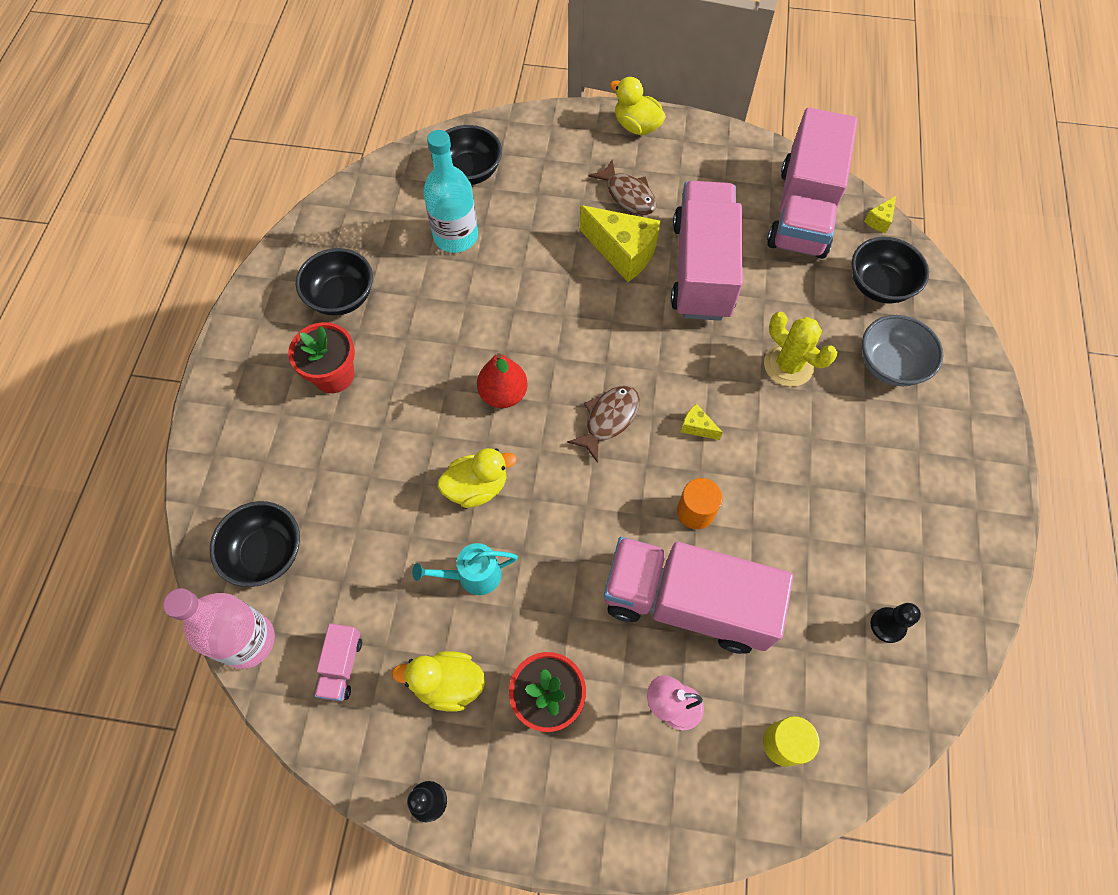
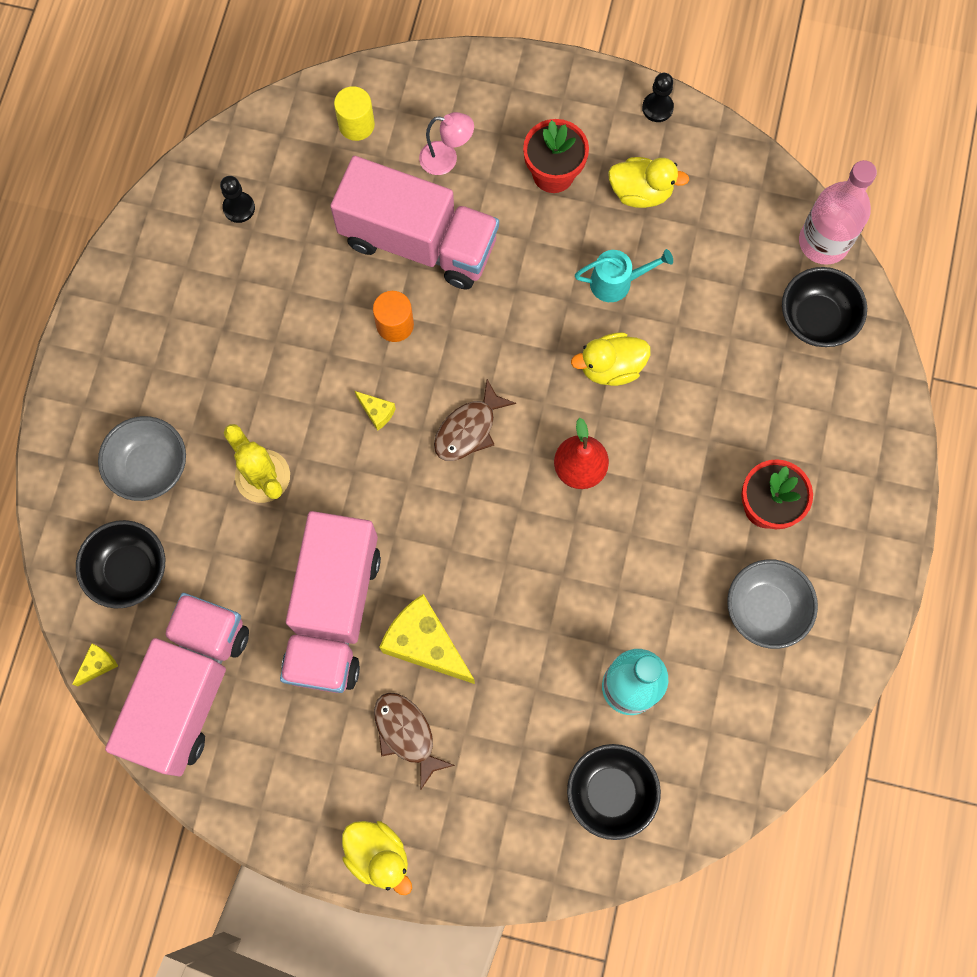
camera: 175 degrees left, 10 degrees up
black bowl [296,248,373,316] -> grey bowl [727,559,818,649]
pink truck [314,624,362,701] -> none

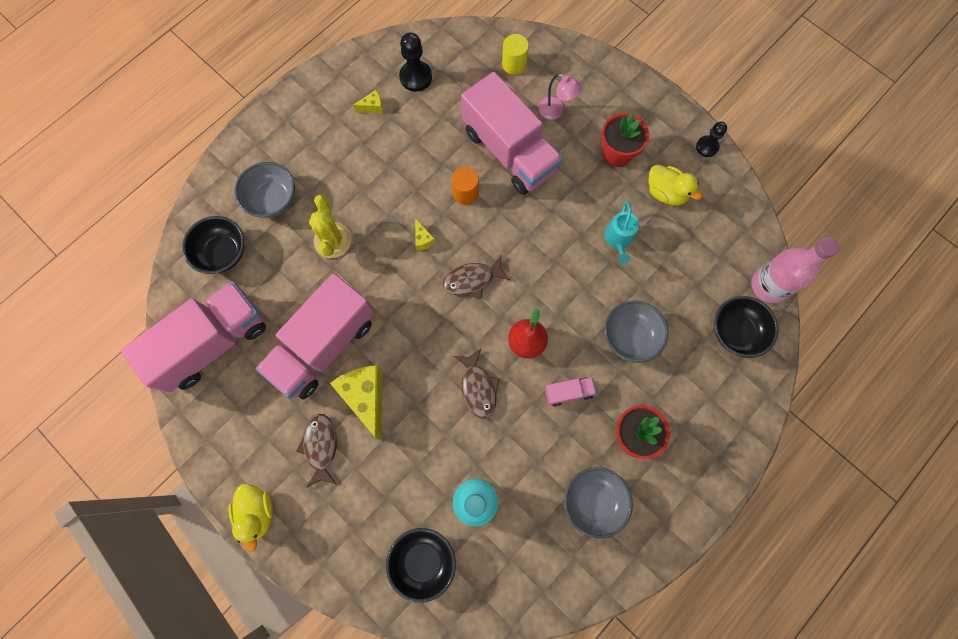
camera: 30 degrees right, 0 degrees up
yellow cheese [72,643,118,686] -> yellow cheese moved to [353,90,383,113]
black pawn [220,176,255,223] -> black pawn [399,32,432,92], size x1.51
yellow duck [571,332,651,386] -> none
turquoise watering can [575,249,673,302] -> turquoise watering can turned 75 degrees clockwise [605,201,639,264]
none -> brown fish [454,349,500,419]
none -> pink truck [545,377,597,406]
none -> grey bowl [604,301,668,363]

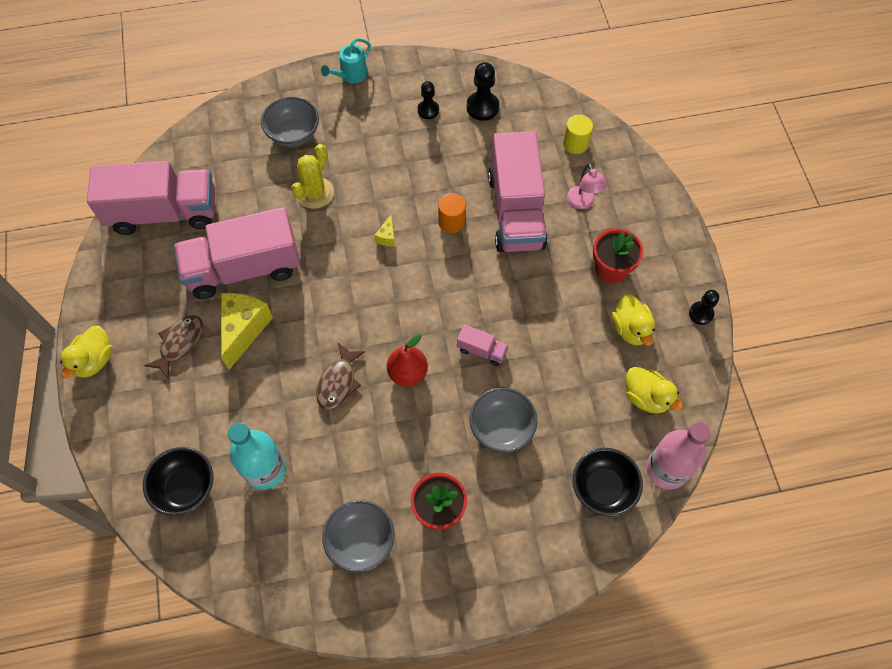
camera: 35 degrees right, 10 degrees down
black bowl [182,216,244,274] -> none
yellow cheese [353,90,383,113] -> black pawn [418,81,439,119]
brown fish [442,256,510,298] -> none
pink truck [545,377,597,406] -> pink truck moved to [457,324,509,366]
turquoise watering can [605,201,639,264] -> turquoise watering can moved to [321,38,371,83]
none -> yellow duck [626,367,683,414]

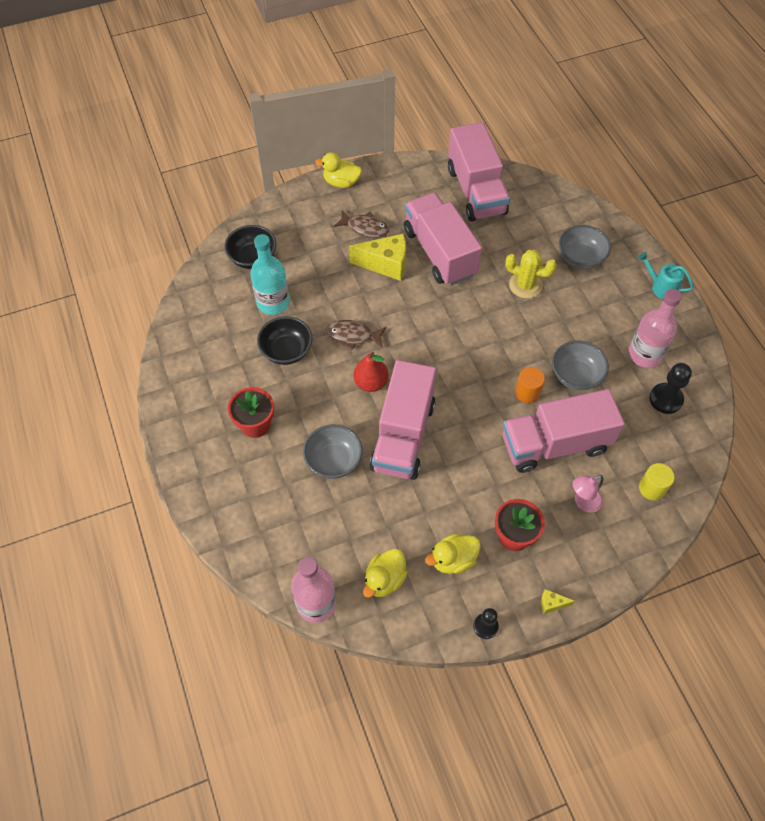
camera: 80 degrees right, 5 degrees down
grey bowl [322,500,394,573] -> grey bowl moved to [552,341,609,390]
yellow cheese [374,215,395,246] -> yellow cheese moved to [541,589,575,614]
black pawn [418,81,439,119] -> pink bottle [628,289,682,368]
pink truck [457,324,509,366] -> pink truck [370,360,436,480], size x2.44
black bowl [573,448,643,517] -> black bowl moved to [257,316,313,365]

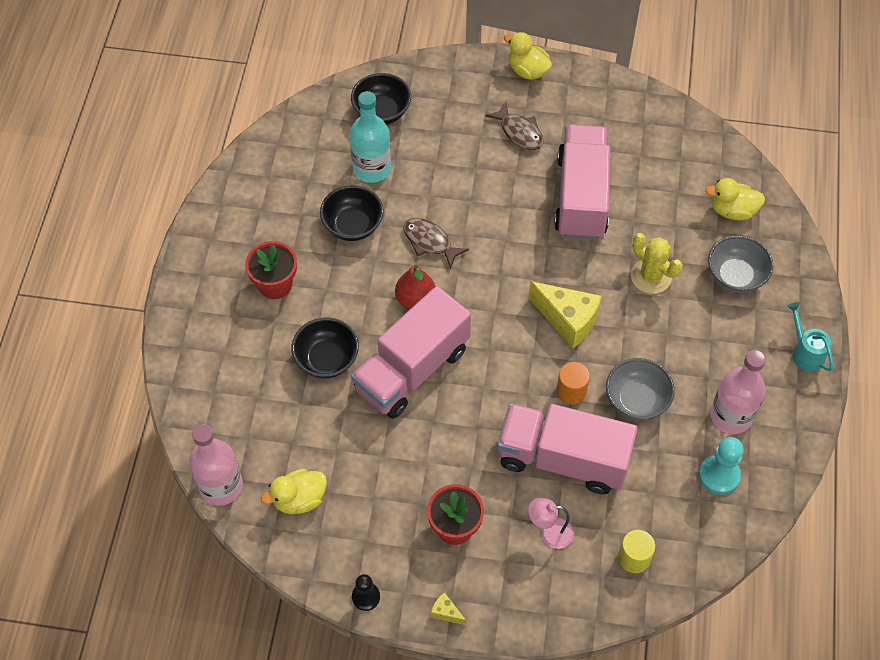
camera: 30 degrees right, 0 degrees up
grey bowl [303,425,363,479] -> black bowl [291,317,359,378]
yellow cheese [349,233,406,281] -> yellow cheese moved to [529,281,601,348]
yellow duck [425,533,481,574] -> yellow duck moved to [705,178,765,221]
pink truck [448,122,510,222] -> none
black pawn [649,363,692,414] -> turquoise pawn [699,437,744,494]

